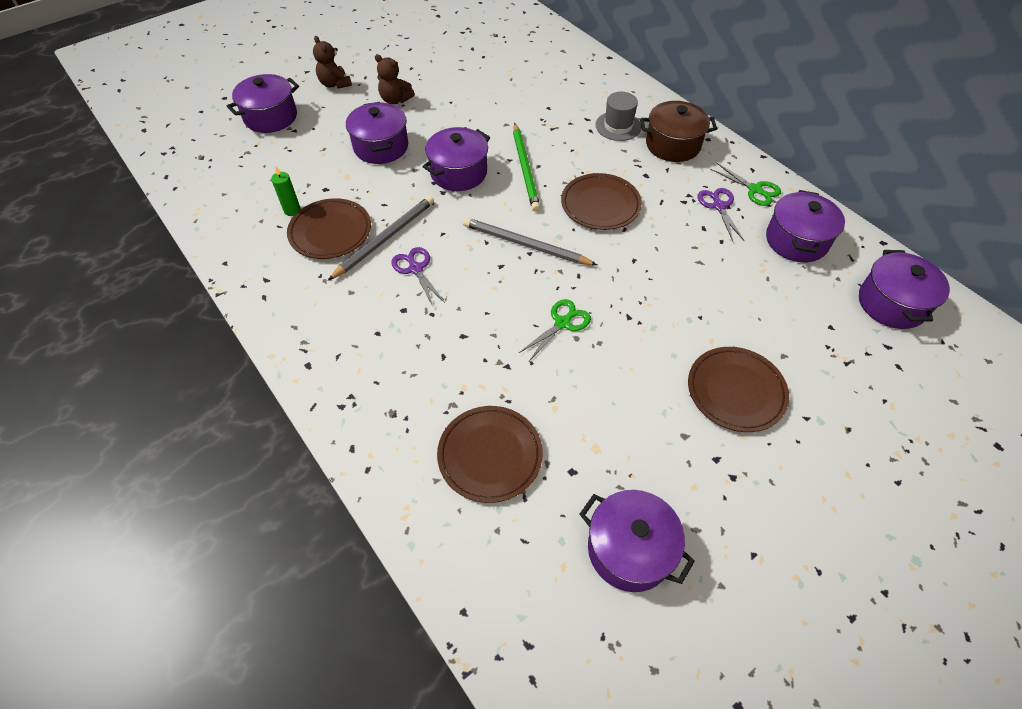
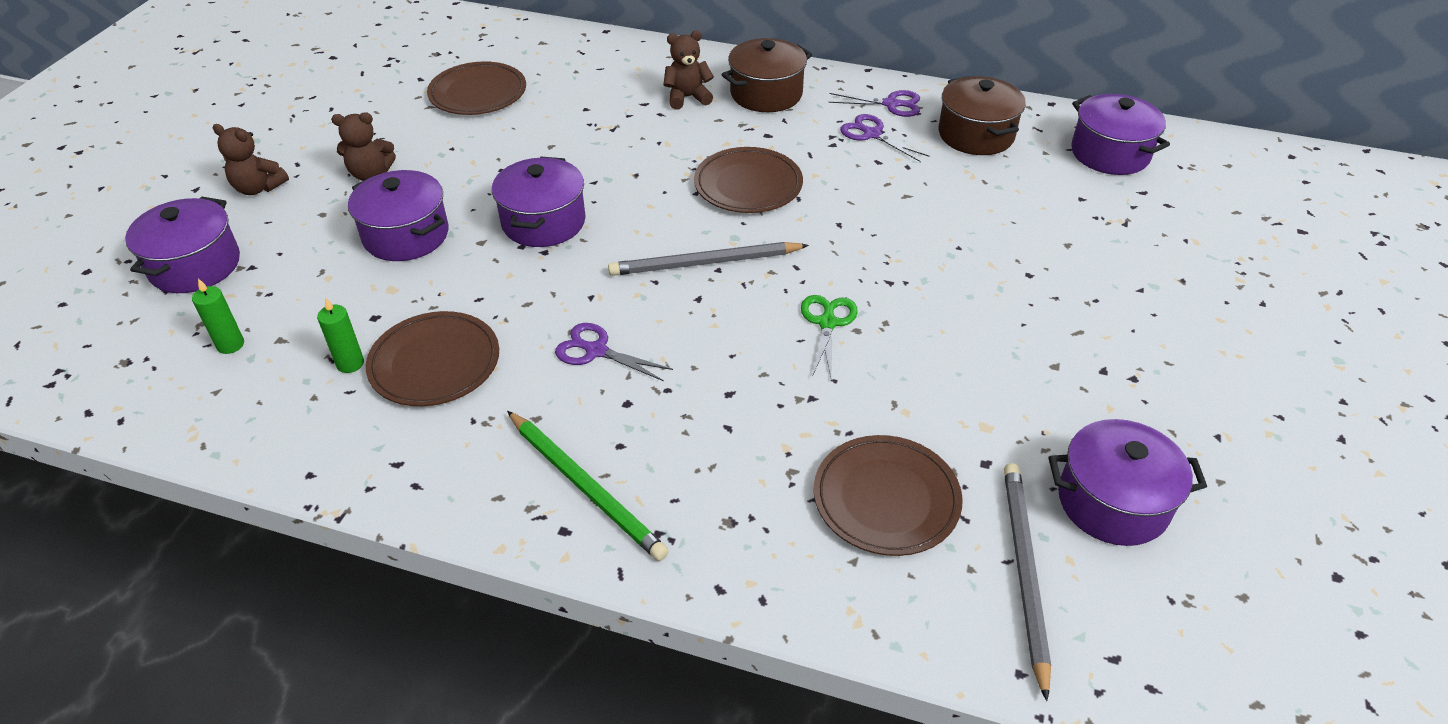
camera: 35 degrees left, 10 degrees down
grey pencil [328,196,434,280] -> grey pencil moved to [1004,463,1051,701]
green pencil [513,123,540,212] -> green pencil moved to [507,411,669,561]
grey hat [595,92,641,141] -> brown teddy bear [663,30,714,110]
brown plate [688,347,789,432] -> brown plate moved to [427,61,526,115]
green scissors [710,163,781,206] -> purple scissors [828,90,920,117]
purple pot [766,190,845,262] -> brown pot [938,76,1026,155]
none -> green candle [192,278,244,354]

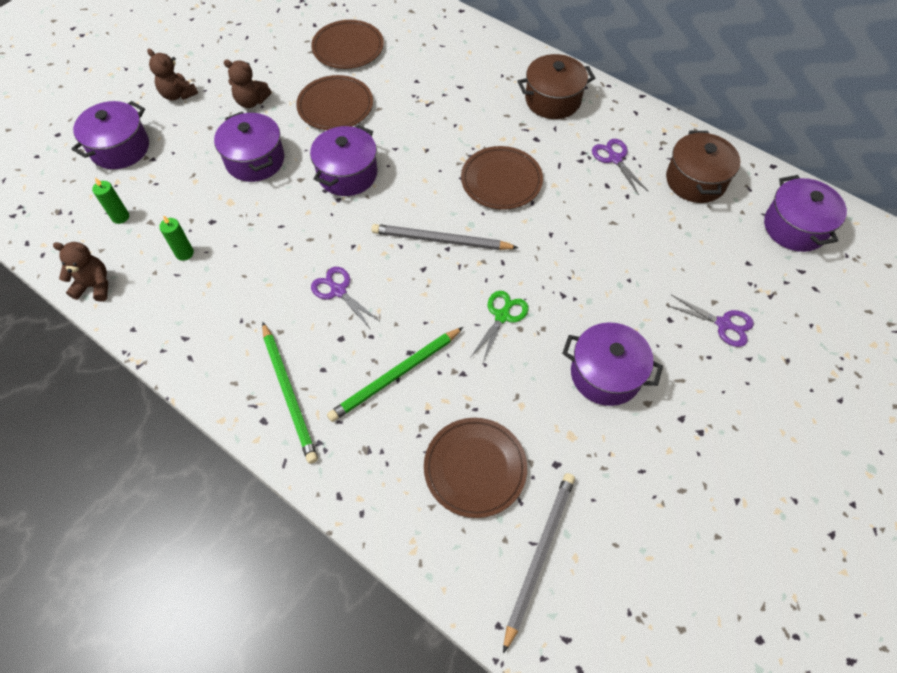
camera: 20 degrees right, 15 degrees up
brown plate [366,311,499,406] -> brown plate moved to [296,75,373,130]
brown teddy bear [663,30,714,110] -> brown teddy bear moved to [53,242,108,302]
purple scissors [828,90,920,117] -> purple scissors moved to [666,295,754,347]
purple pot [1048,419,1207,546] -> purple pot moved to [562,322,663,406]
none -> green pencil [327,327,463,422]

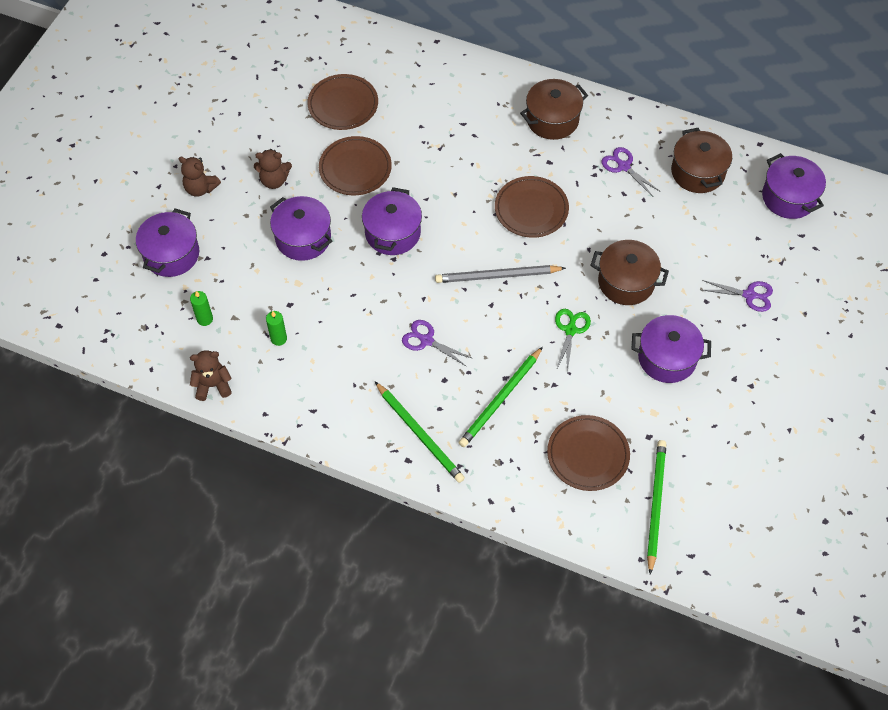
camera: 15 degrees left, 0 degrees up
grey pencil [503,473,575,654] -> green pencil [647,440,666,575]
none -> brown pot [590,240,669,305]

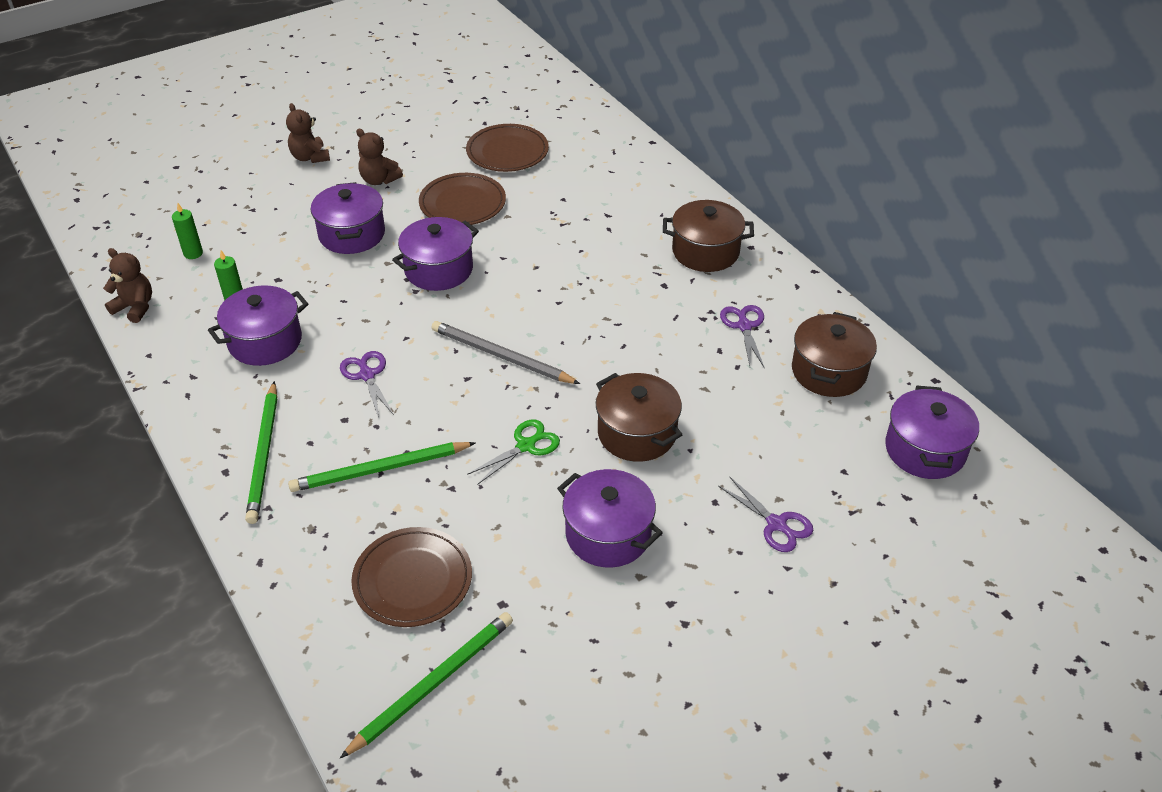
camera: 35 degrees right, 15 degrees down
purple pot [136,209,199,277] -> purple pot moved to [208,285,309,366]
brown plate [495,176,569,238] -> none

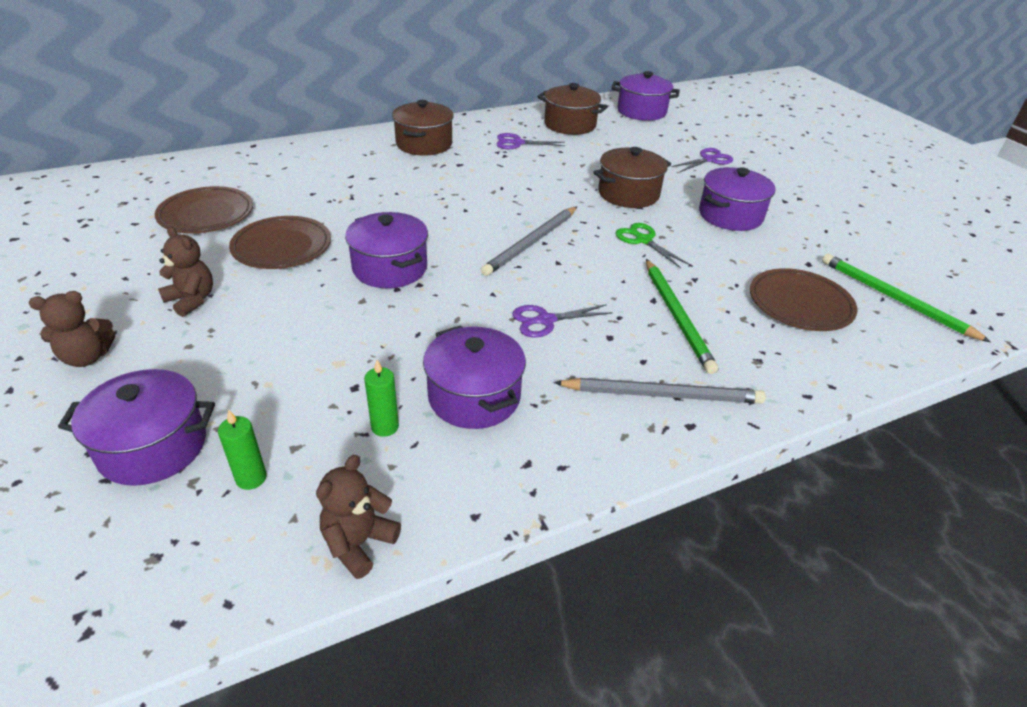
camera: 85 degrees left, 5 degrees down
green pencil [245,381,277,524] -> grey pencil [554,378,766,403]
purple pot [311,182,385,254] -> purple pot moved to [58,369,215,486]
brown teddy bear [356,129,403,185] -> brown teddy bear turned 90 degrees counterclockwise [158,227,213,317]

